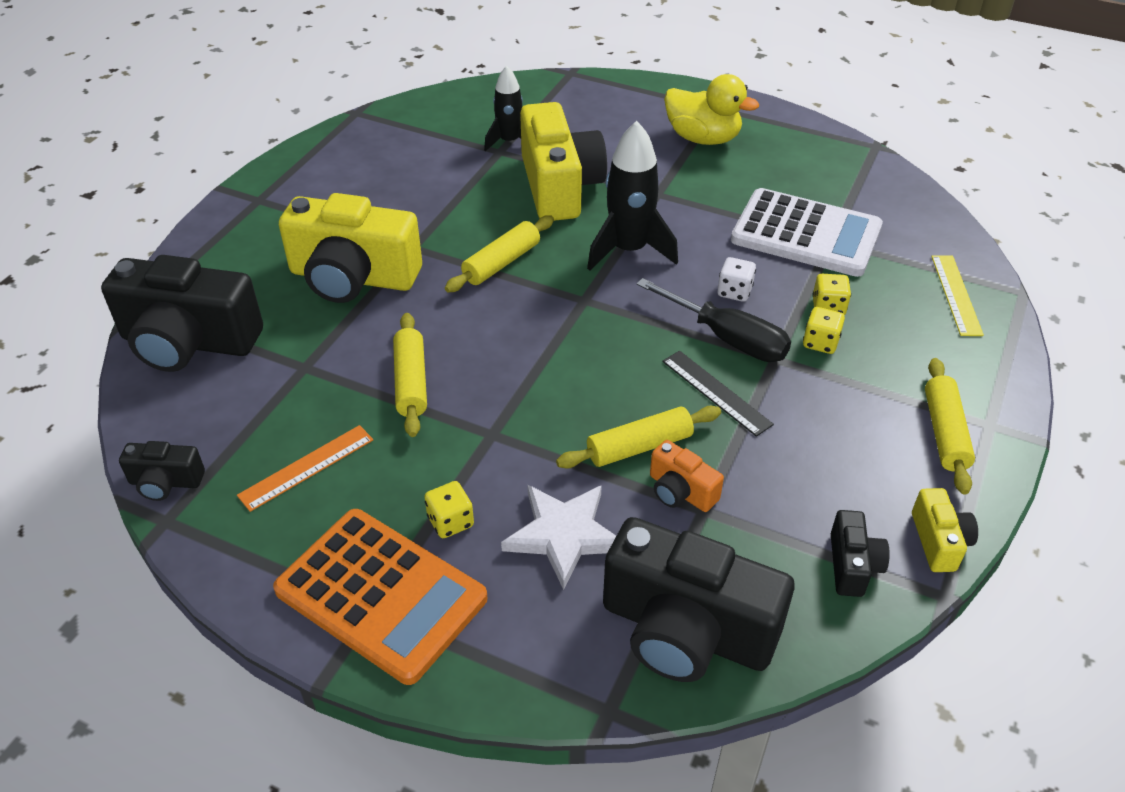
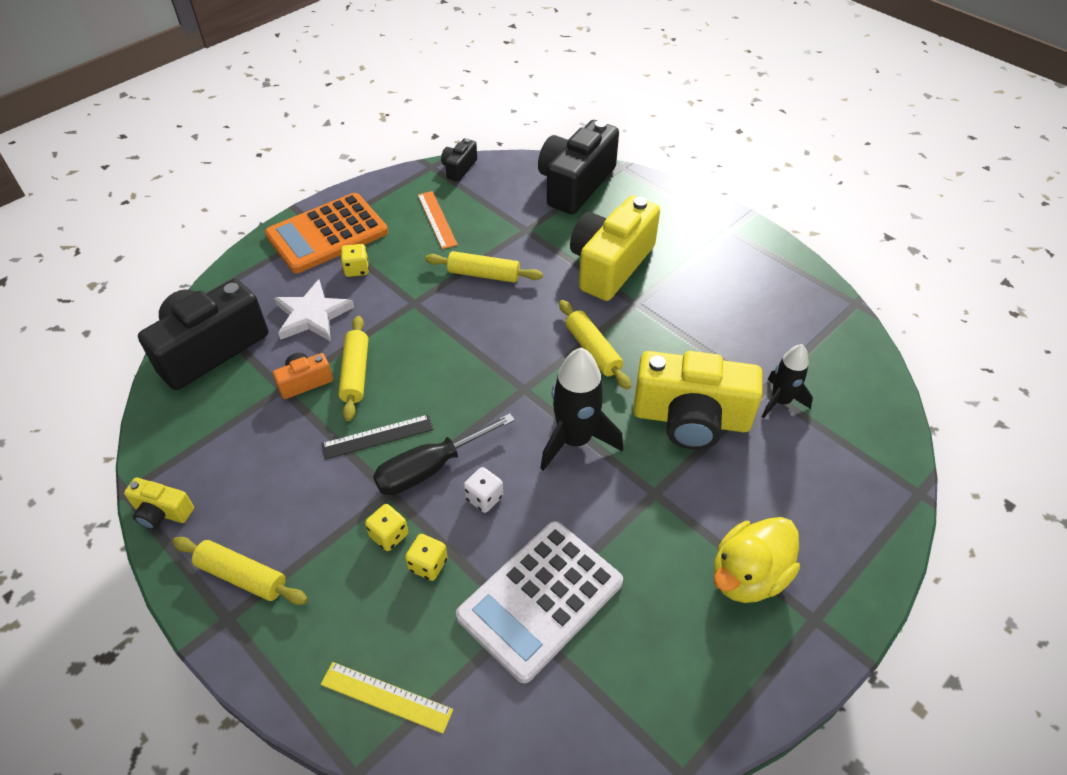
camera: 110 degrees right, 5 degrees up
black camera [831,510,890,597] -> none

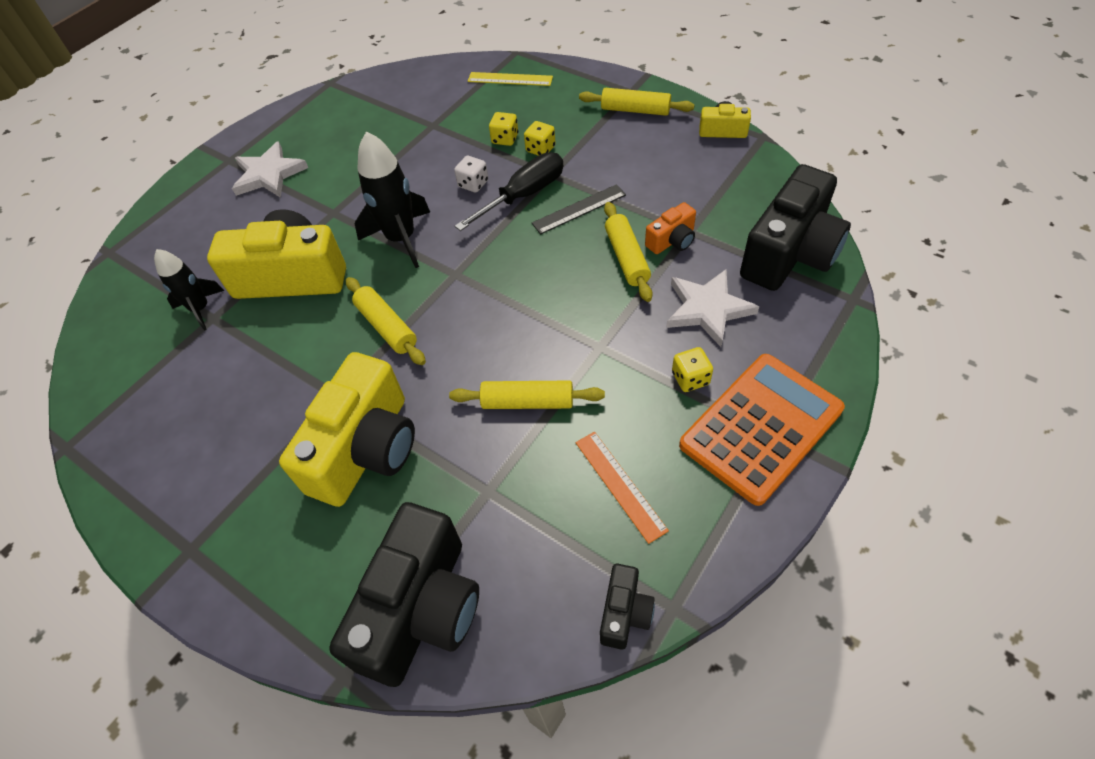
camera: 175 degrees right, 5 degrees up
white calculator [456,521,623,683] -> none
yellow duck [714,517,800,603] -> white star [232,141,308,198]

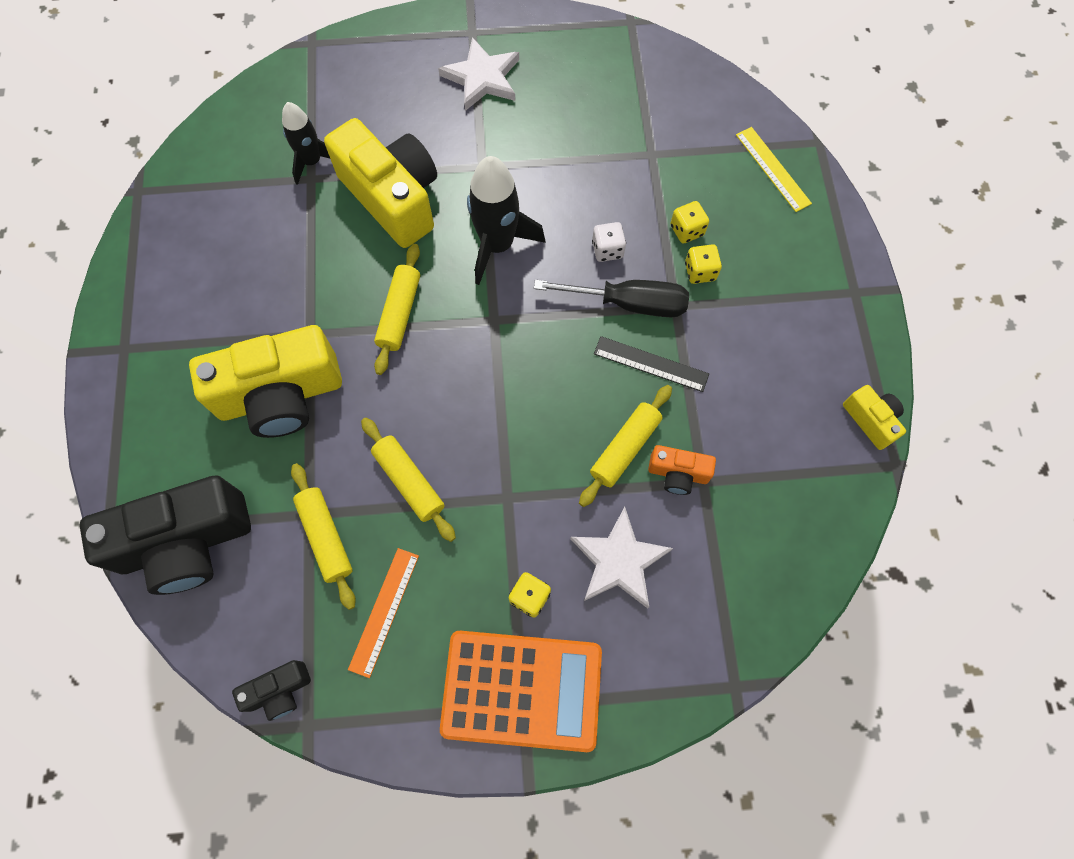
camera: 45 degrees right, 15 degrees up
yellow rolling pin [579,88,695,116] -> yellow rolling pin moved to [291,463,356,610]
black camera [740,164,851,291] -> none

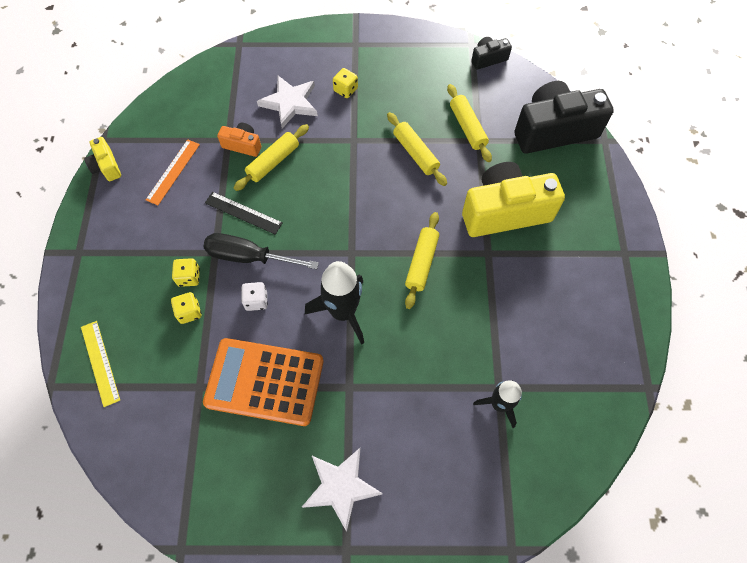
camera: 175 degrees left, 5 degrees down
yellow camera [324,118,437,248] -> none
orange ruler [348,548,419,678] -> orange ruler moved to [146,139,200,205]
orange calculator [440,631,602,752] -> orange calculator moved to [203,338,323,426]

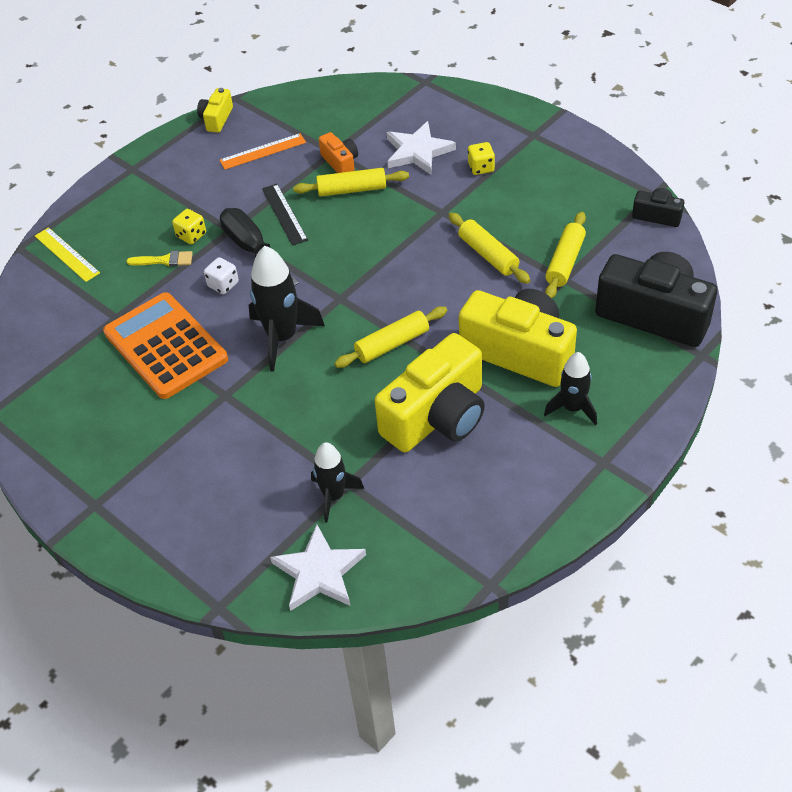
camera: 45 degrees right, 15 degrees down
yellow ruler [81,321,120,407] -> yellow ruler turned 60 degrees counterclockwise [35,227,100,282]
yellow dice [171,292,201,324] -> yellow brush [126,251,193,267]
white star [302,448,383,532] -> white star moved to [270,524,366,611]
yellow rolling pin [387,112,447,186] -> yellow rolling pin turned 45 degrees counterclockwise [449,213,531,284]
none -> yellow camera [375,333,485,452]
none -> black rocket [544,352,597,425]

